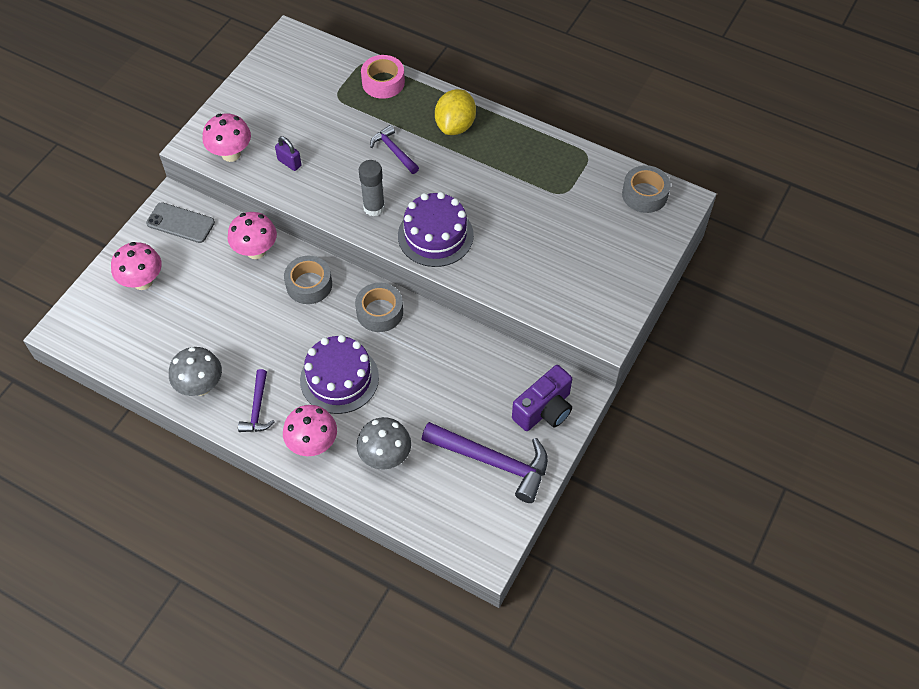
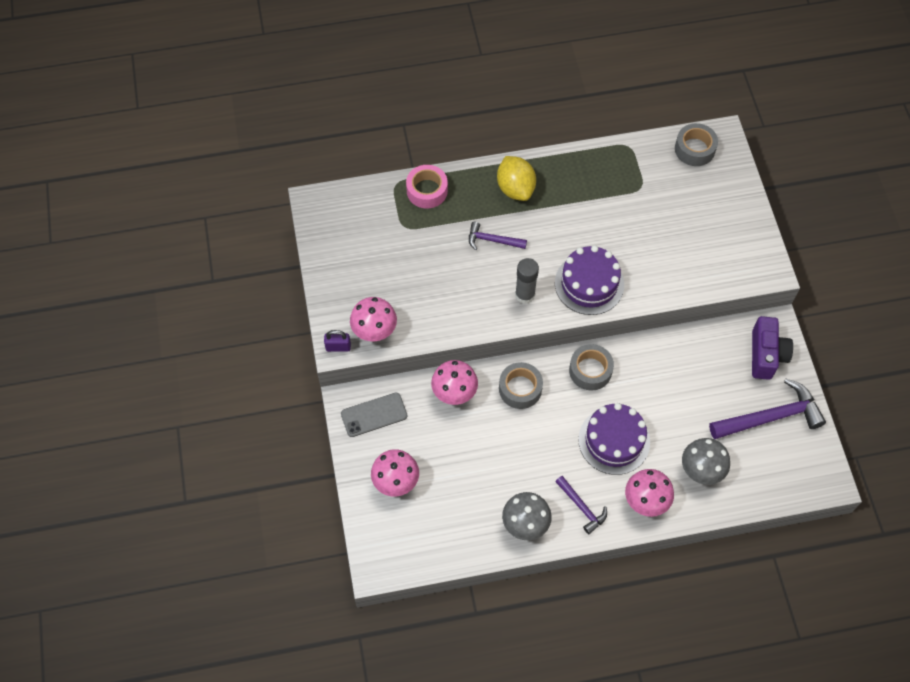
camera: 40 degrees left, 5 degrees up
purple padlock [275,136,302,171] -> purple padlock moved to [324,330,351,352]

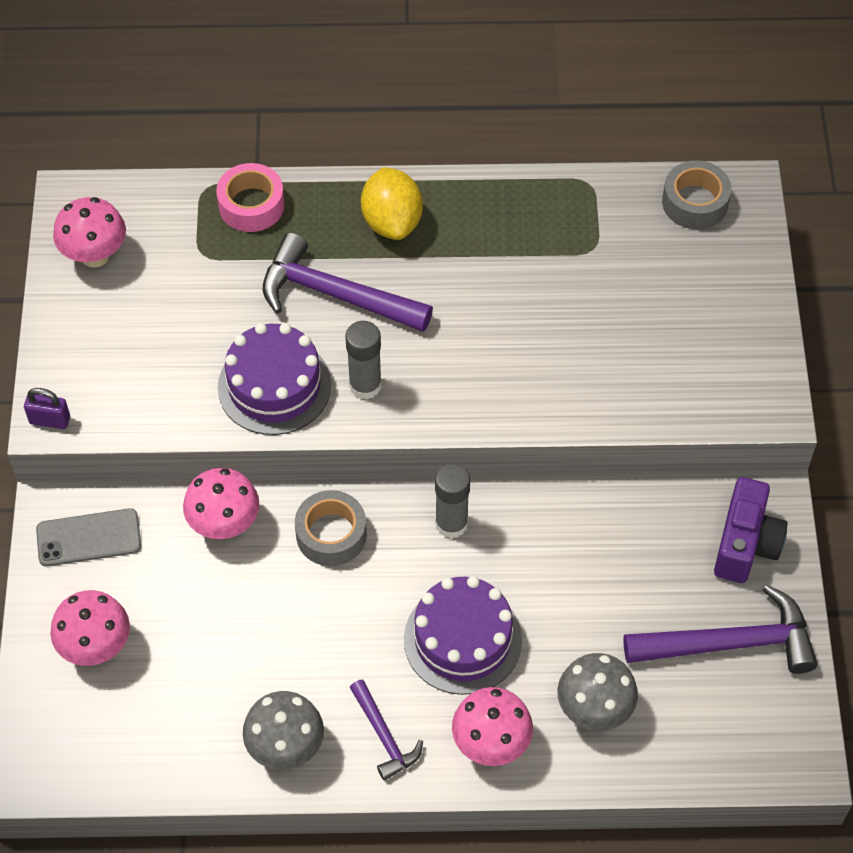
camera: 10 degrees right, 5 degrees down
pink mushroom [350,297,397,341] -> pink mushroom moved to [53,197,126,268]
purple hammer [469,222,527,250] -> purple hammer [263,232,433,332], size x1.83
purple cake [555,245,624,315] -> purple cake moved to [218,323,331,435]
grey tape [569,344,614,391] -> grey glue stick [435,463,470,539]

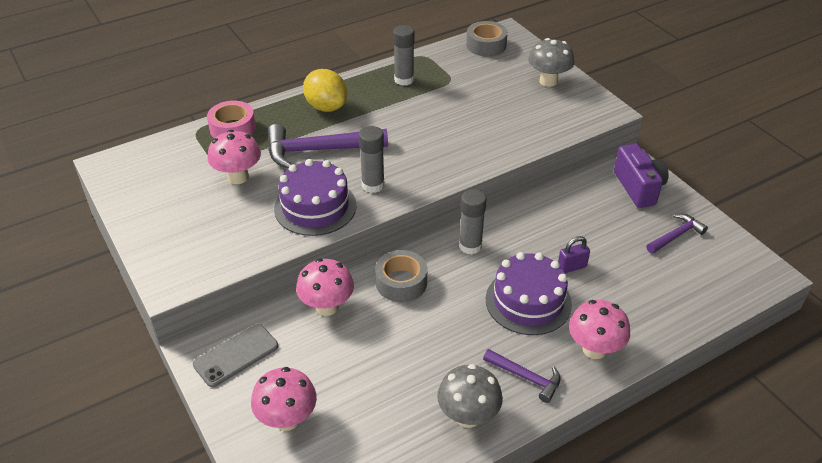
camera: 30 degrees left, 15 degrees down
purple padlock [24,388,70,429] -> purple padlock moved to [558,236,590,273]
pink mushroom [53,197,126,268] -> pink mushroom moved to [208,130,261,184]
grey mushroom [557,653,638,731] -> grey mushroom moved to [528,38,575,87]
purple hammer [623,584,818,674] -> purple hammer [646,214,708,254], size x0.55
none -> grey glue stick [393,25,415,86]

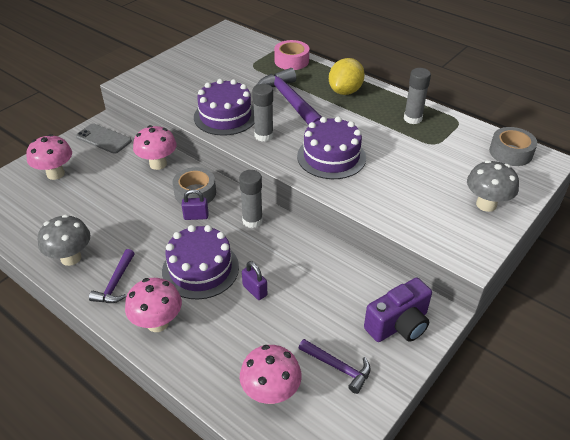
camera: 70 degrees right, 0 degrees up
pink mushroom [208,130,261,184] -> pink mushroom moved to [240,345,302,404]
none -> purple padlock [182,189,209,220]
none -> purple cake [297,116,366,179]

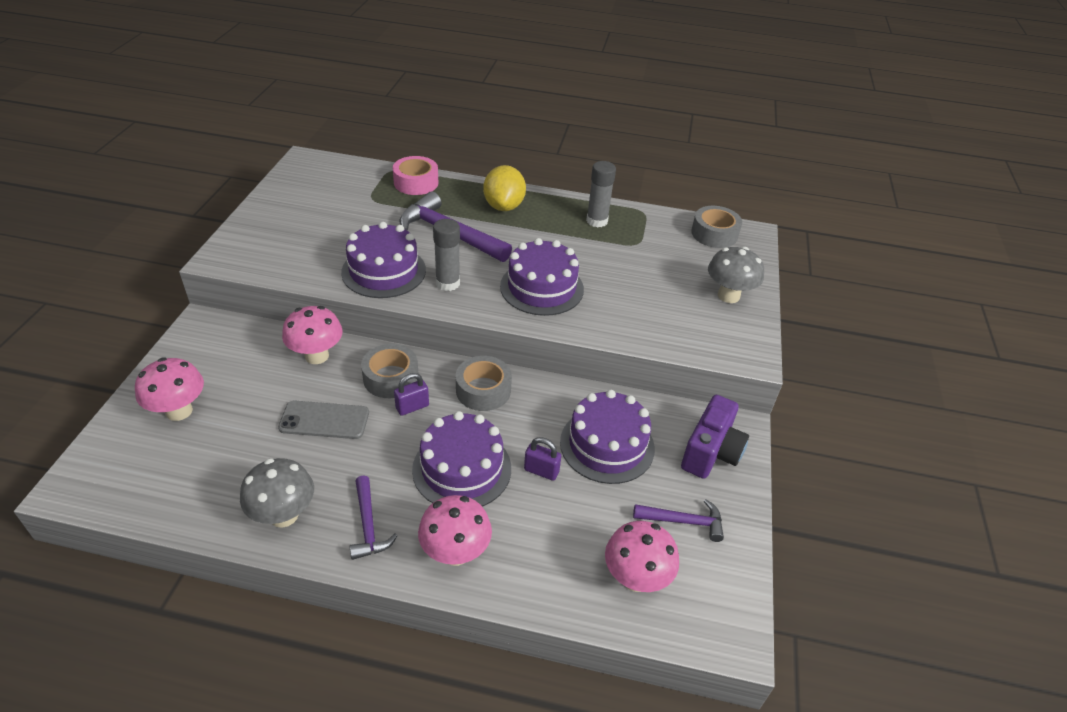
camera: 30 degrees left, 0 degrees up
grey phone [76,123,132,154] -> grey phone moved to [278,401,369,439]
grey glue stick [239,170,263,228] -> grey tape [456,356,512,411]
none -> purple cake [560,390,655,484]

